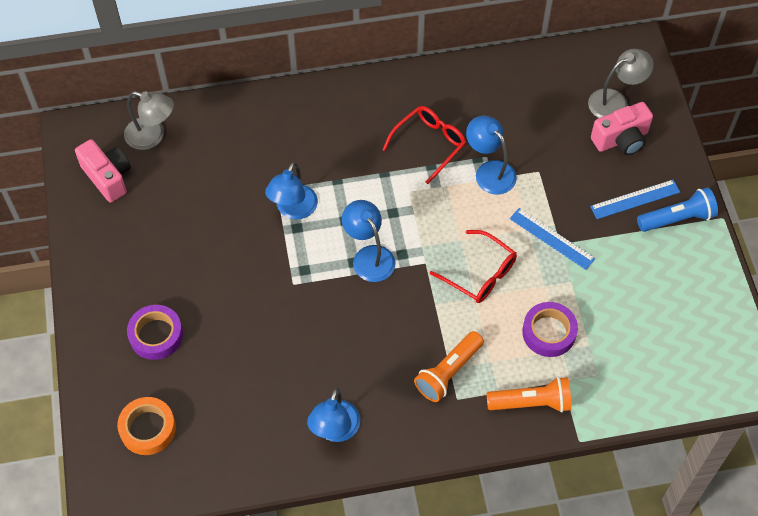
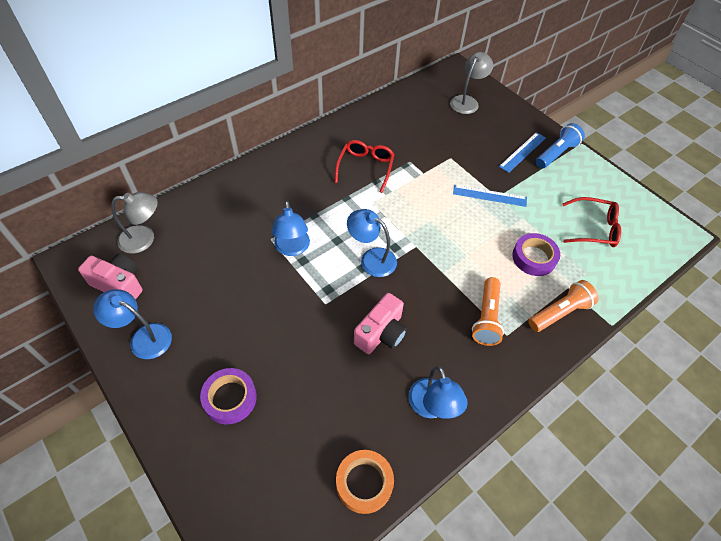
camera: 30 degrees left, 5 degrees down
orange tape [117,397,176,455] -> orange tape moved to [336,450,394,514]
red glasses [430,230,517,303] -> red glasses moved to [562,197,621,247]
blue lamp [466,116,517,195] -> blue lamp moved to [93,289,172,359]
pink camera [591,102,653,155] -> pink camera moved to [354,293,407,354]

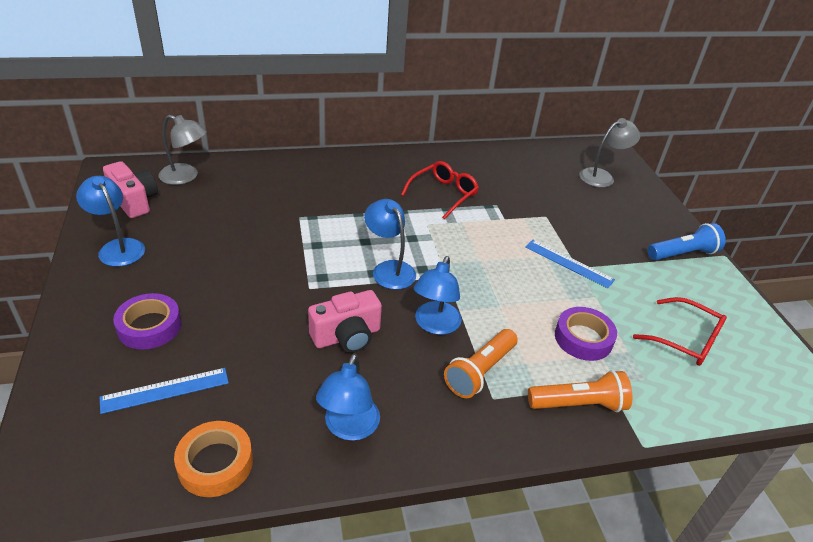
camera: 25 degrees right, 15 degrees down
blue lamp [272,201,310,256] -> blue lamp moved to [414,256,462,335]
blue ruler [499,132,546,173] -> blue ruler moved to [100,368,229,414]

